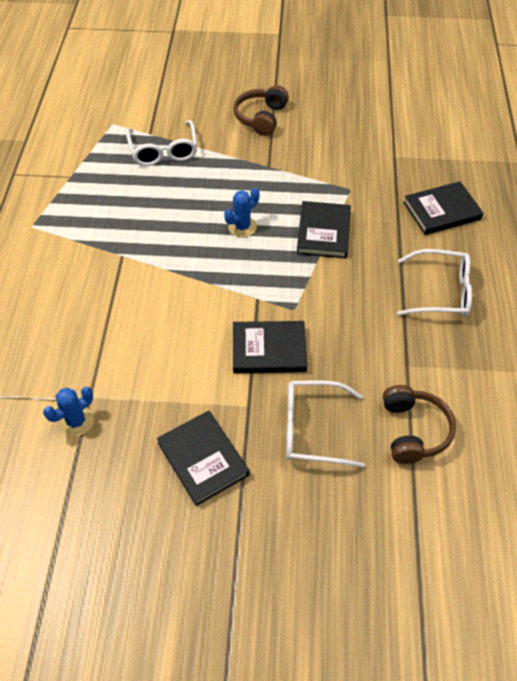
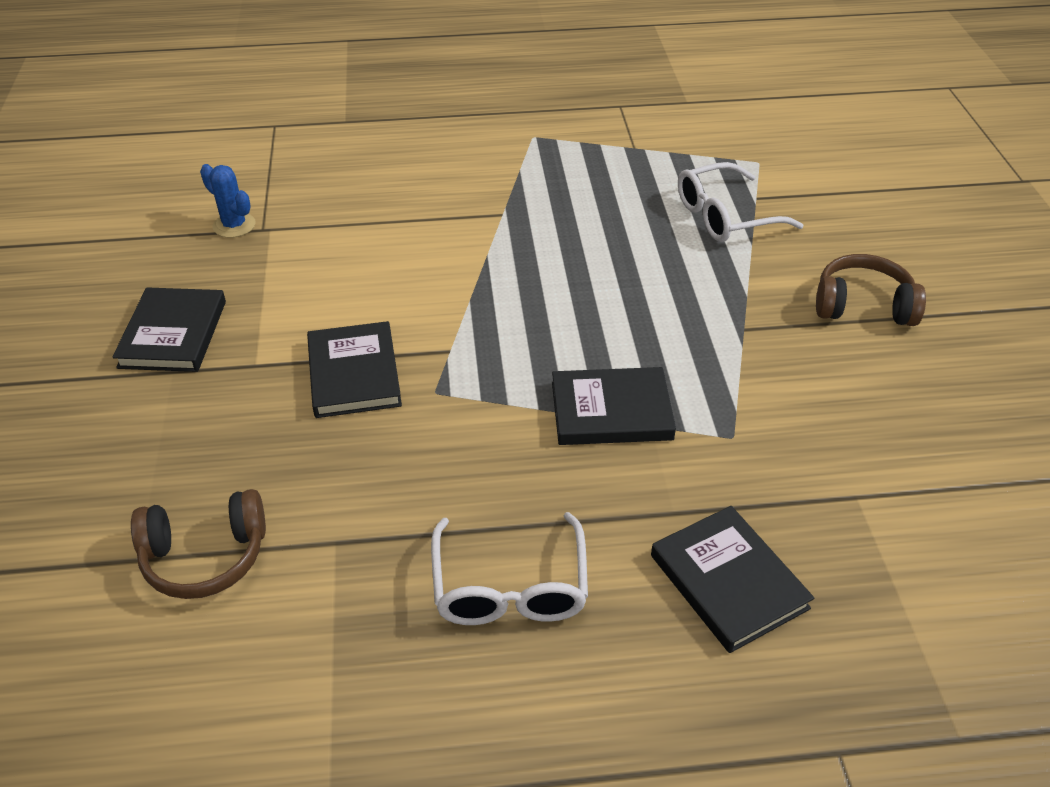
camera: 80 degrees right, 10 degrees down
black book [157,411,249,506] -> black book turned 45 degrees counterclockwise [112,287,226,372]
blue cactus [224,188,259,237] -> none
white glasses [286,380,365,468] -> none

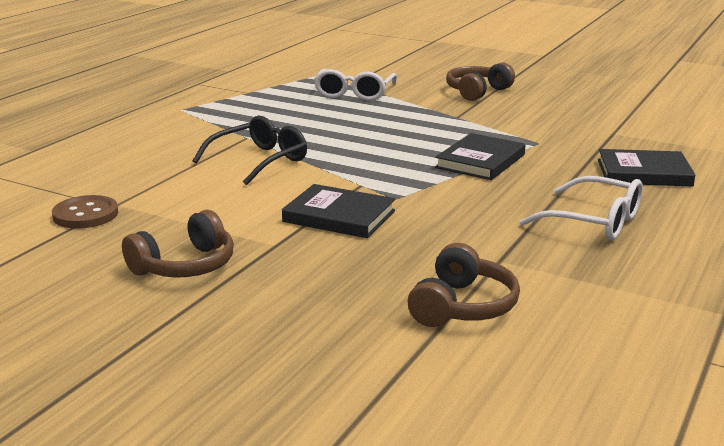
camera: 55 degrees left, 20 degrees down
black book [112,287,226,372] -> brown headphones [122,210,234,278]
blue cactus [200,164,256,238] -> brown button [52,195,118,229]
none -> black glasses [193,116,307,185]

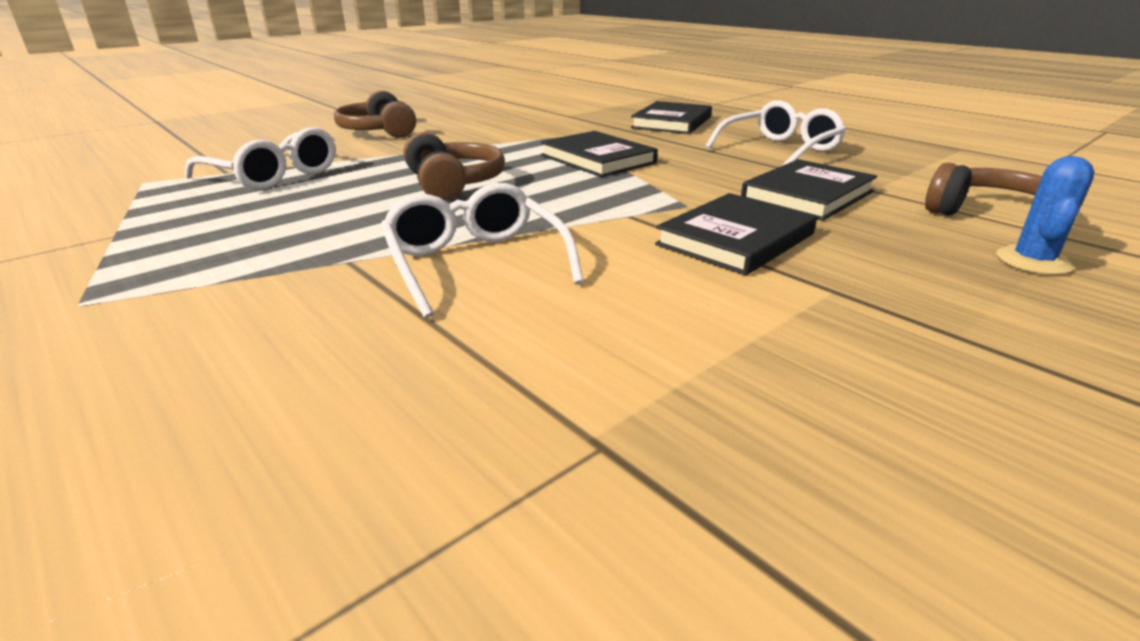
camera: 70 degrees left, 5 degrees up
brown button [52,195,118,229] -> none
brown headphones [122,210,234,278] -> brown headphones moved to [403,132,505,201]
black glasses [193,116,307,185] -> white glasses [381,183,584,318]
none -> black book [741,159,877,221]
none -> blue cactus [996,156,1095,275]

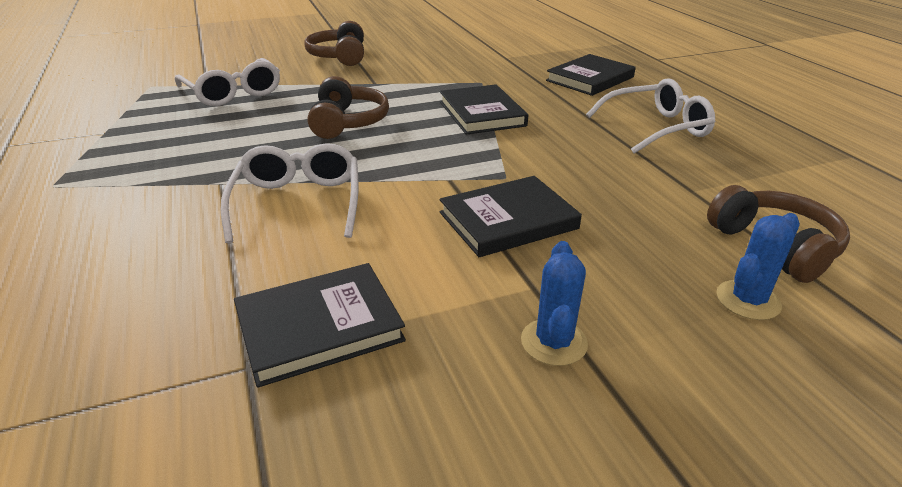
camera: 20 degrees right, 5 degrees up
black book [741,159,877,221] -> black book moved to [234,263,406,388]
none -> blue cactus [521,241,588,366]

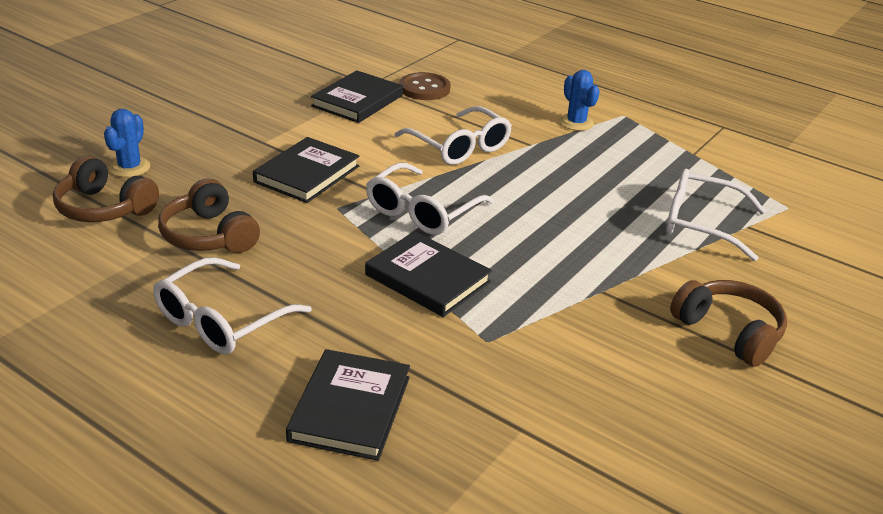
camera: 145 degrees right, 0 degrees up
brown headphones [308,76,389,139] -> brown headphones moved to [158,178,260,253]
blue cactus [521,241,588,366] -> blue cactus moved to [559,70,600,131]
none -> white glasses [366,163,494,235]
none -> brown button [400,72,451,100]

